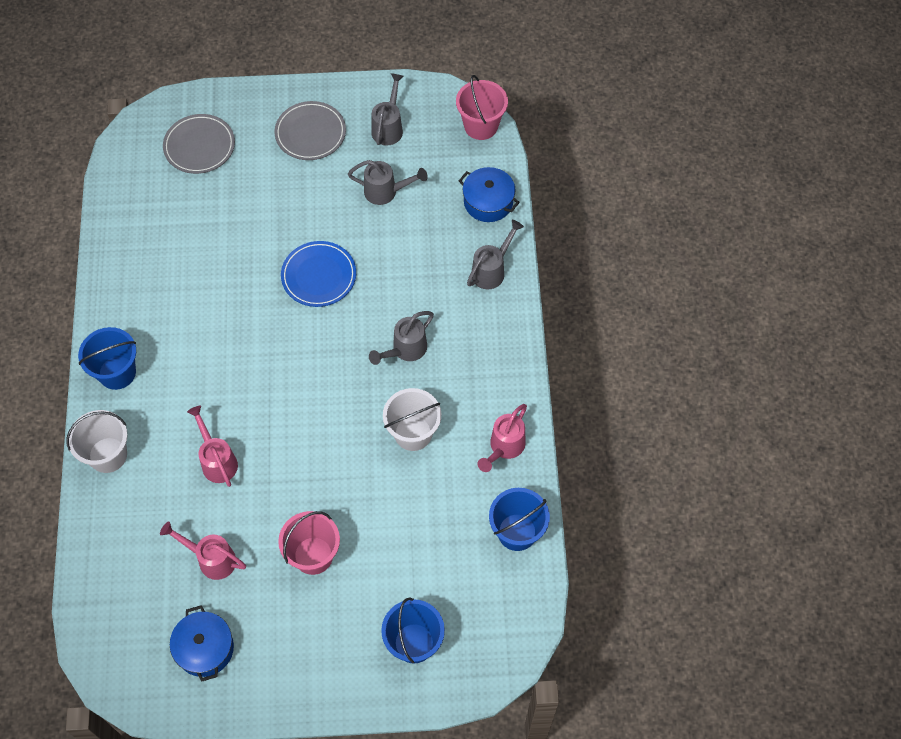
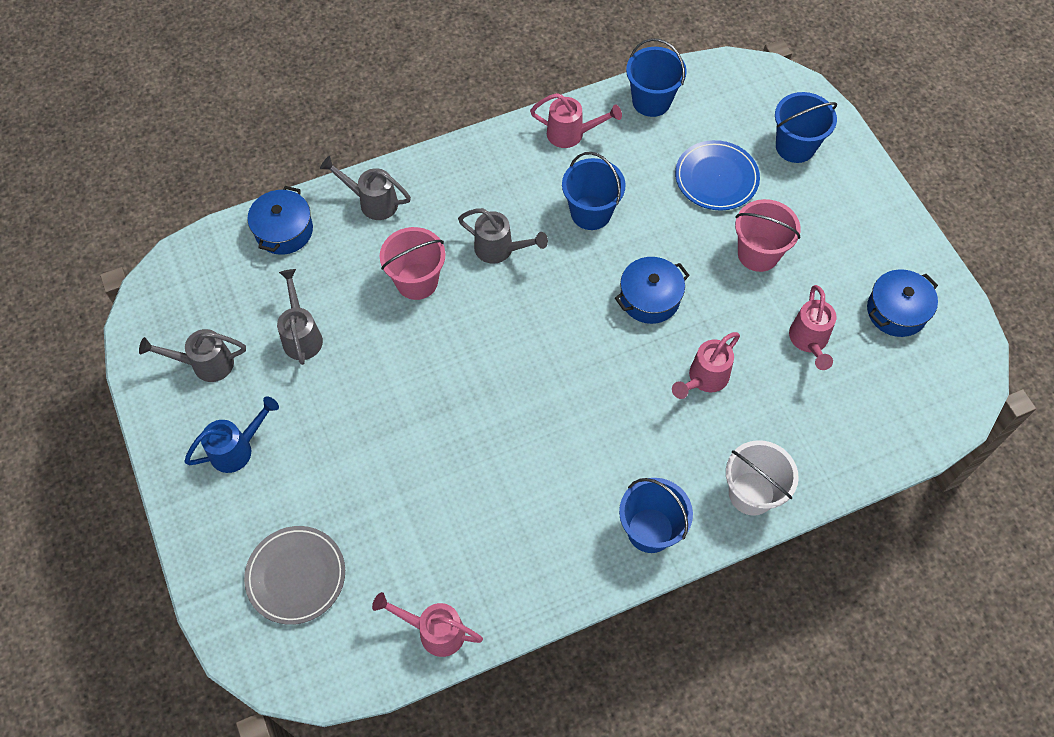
camera: 110 degrees left, 0 degrees up
grey plate [274,101,346,160] -> blue watering can [184,397,279,473]
blue plate [281,241,356,307] -> blue plate moved to [675,140,760,211]
white bucket [383,388,441,451] -> blue bucket [562,152,626,230]
pink bucket [456,75,508,140] -> pink bucket moved to [380,227,445,300]
none -> pink watering can [372,592,483,657]
none -> blue pot [615,257,690,324]

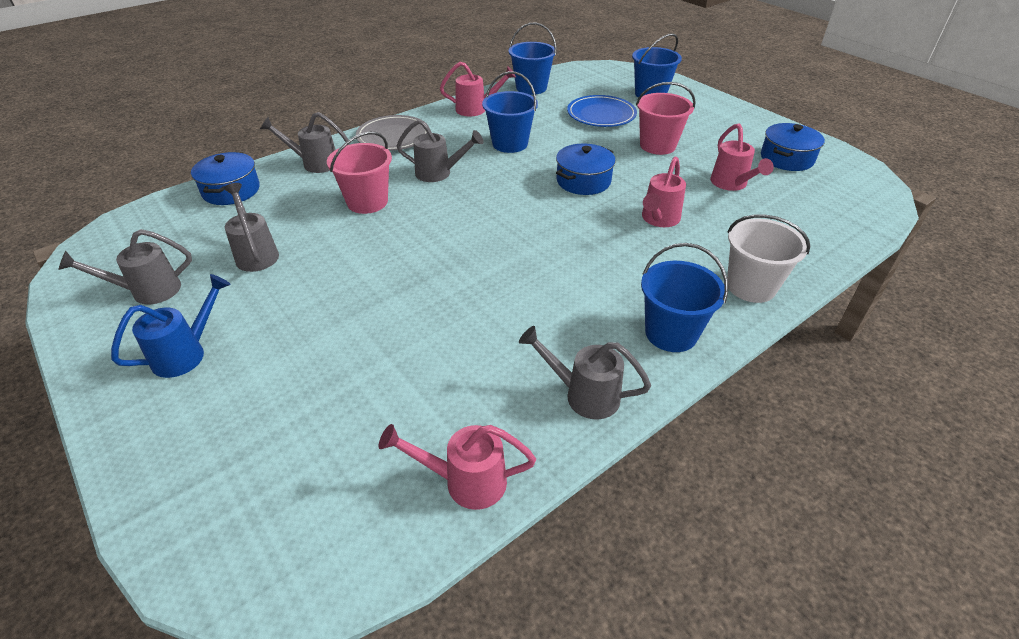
camera: 15 degrees left, 20 degrees down
grey plate [244,526,345,625] -> grey plate moved to [356,115,429,151]
none -> grey watering can [519,326,651,419]

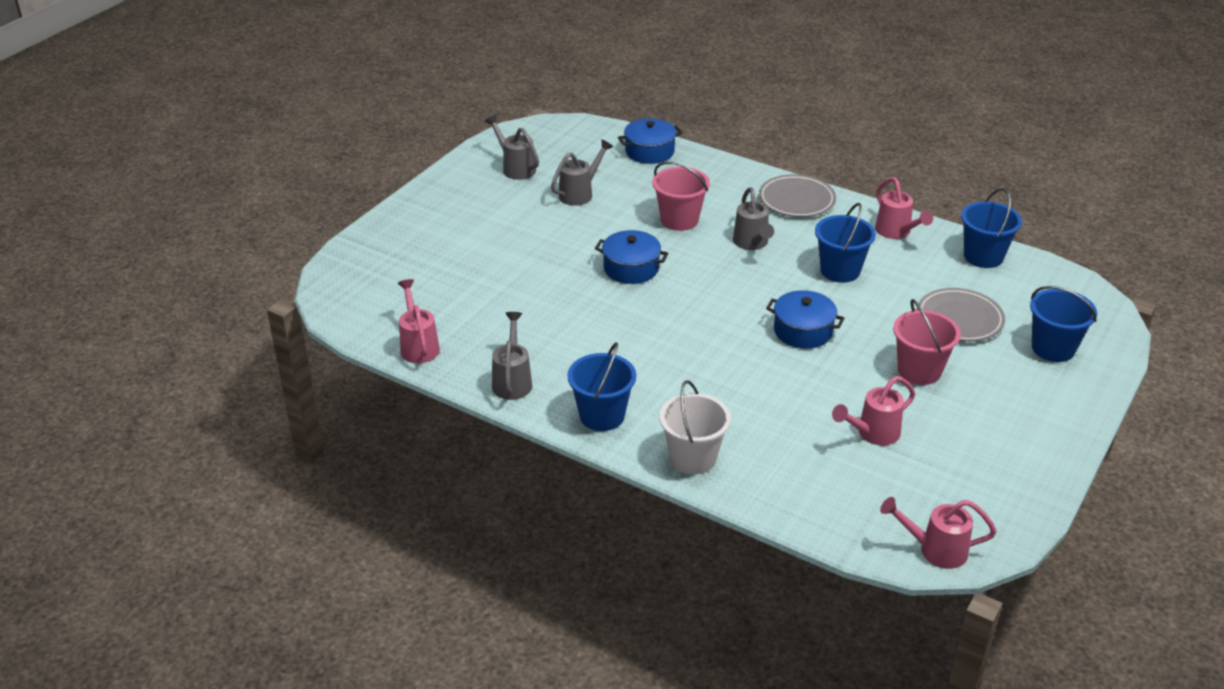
camera: 70 degrees right, 5 degrees down
blue watering can [111,274,231,378] -> none
grey watering can [260,112,349,173] -> none
blue plate [567,95,637,127] -> grey plate [917,288,1005,342]
pink watering can [642,157,686,227] -> pink watering can moved to [880,497,997,569]
blue pot [761,123,825,171] -> blue pot moved to [595,230,668,284]

